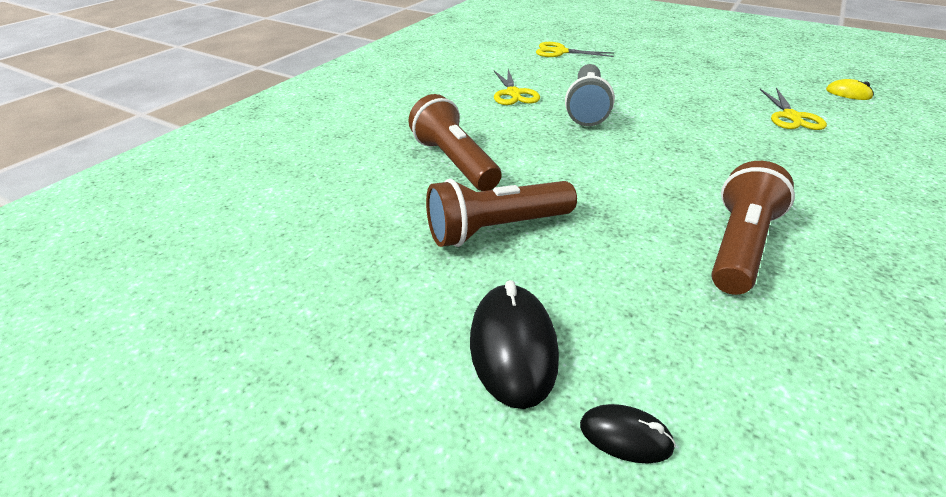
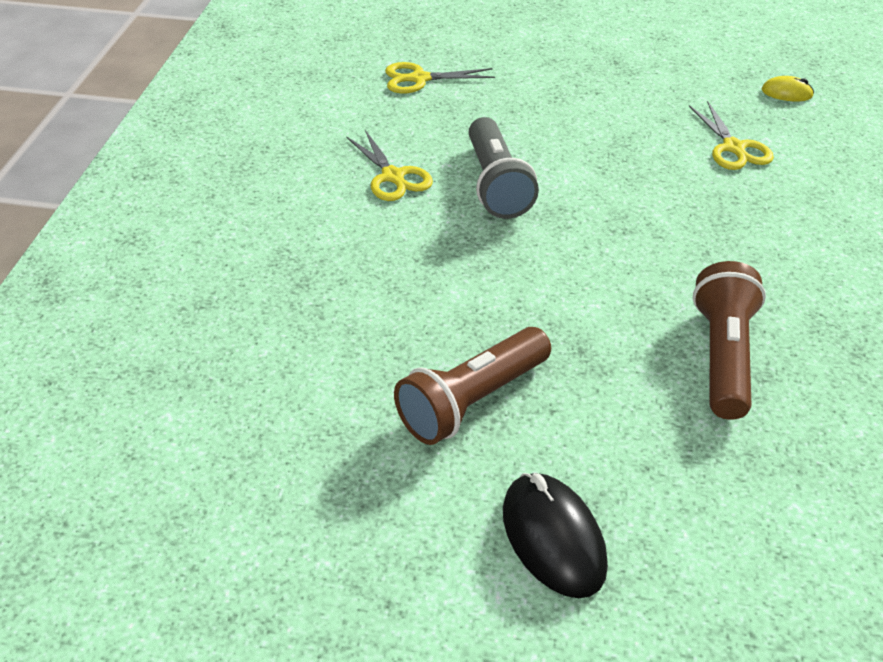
camera: 20 degrees left, 5 degrees up
brown flashlight [408,94,501,191] -> none
black mouse [580,404,676,463] -> none

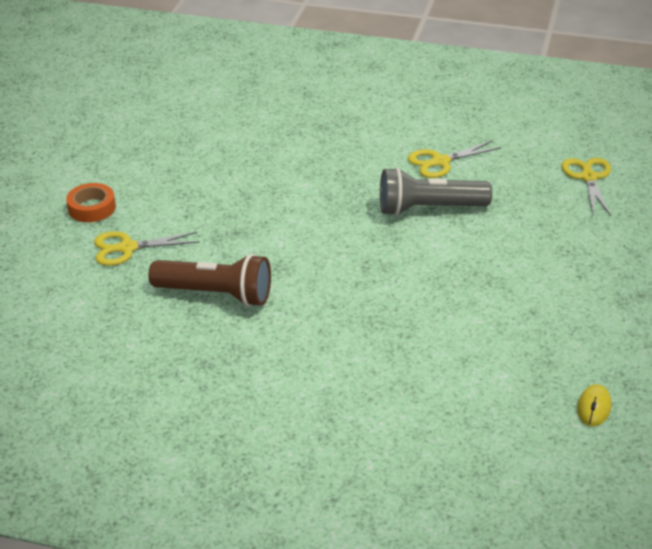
camera: 95 degrees right, 5 degrees down
brown flashlight [394,327,551,445] -> none
black mouse [503,473,608,598] -> orange tape [66,183,116,222]
yellow scissors [689,101,774,170] -> yellow scissors moved to [94,231,199,266]

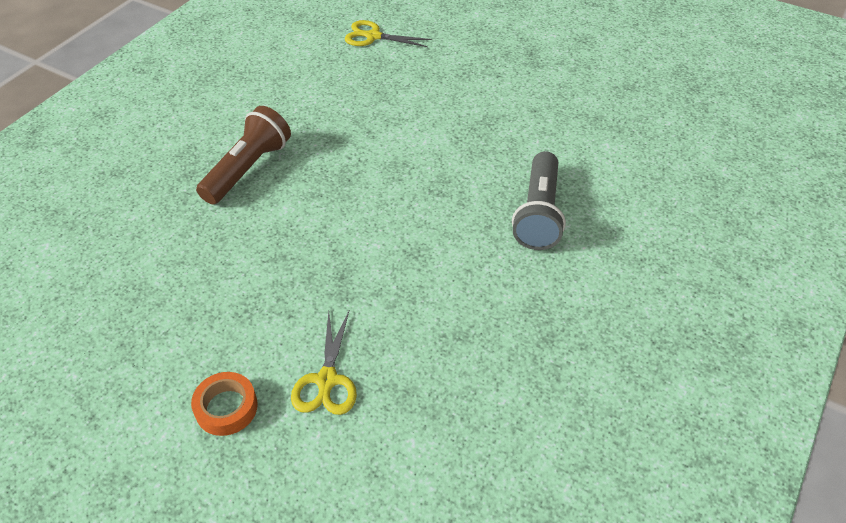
camera: 75 degrees left, 10 degrees up
brown flashlight [148,254,271,307] -> brown flashlight moved to [196,106,291,204]
grey flashlight [380,167,492,216] -> grey flashlight moved to [512,151,566,250]
yellow scissors [408,140,501,178] -> none
yellow mouse [577,384,611,426] -> none

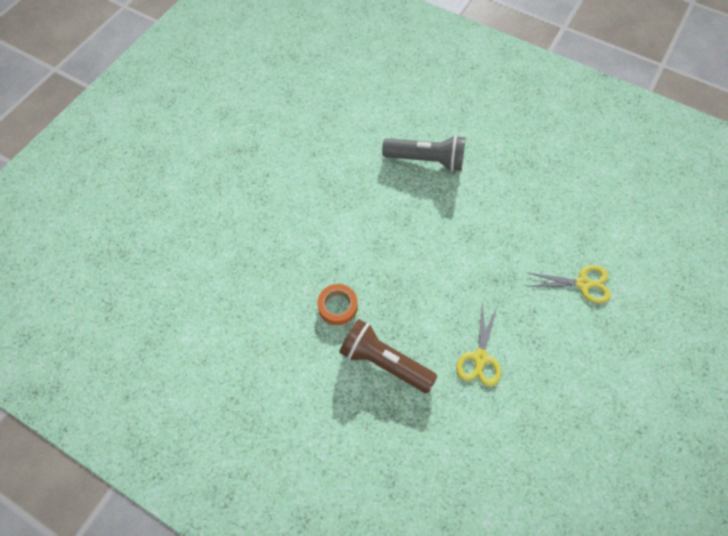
camera: 90 degrees left, 15 degrees up
orange tape [191,372,258,436] -> orange tape moved to [317,284,358,325]
yellow scissors [345,20,432,47] -> yellow scissors moved to [456,302,501,387]

